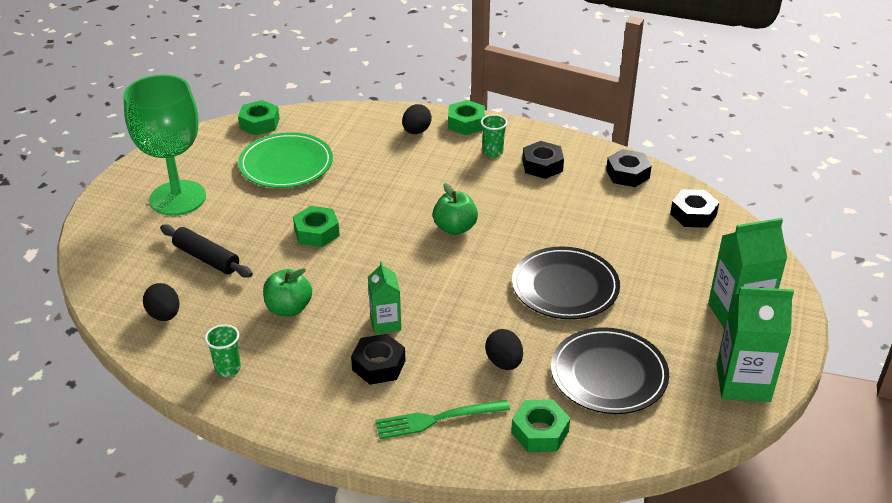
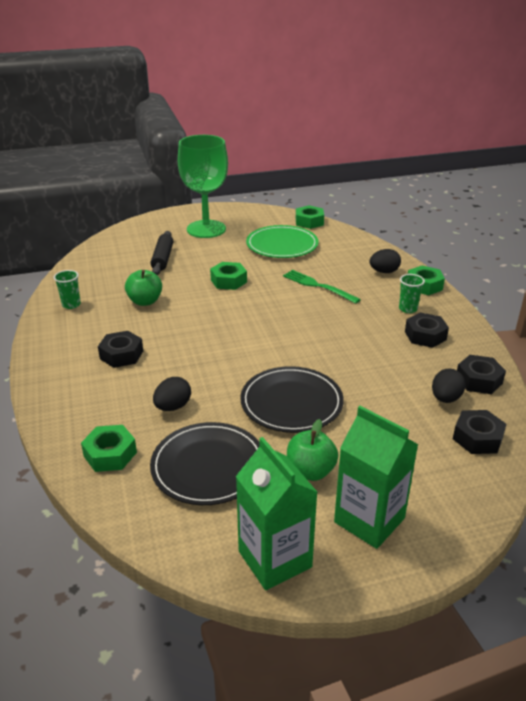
camera: 55 degrees right, 5 degrees down
black egg [143,283,180,321] -> black egg moved to [432,369,465,403]
green carton [368,261,401,334] -> none
green fork [375,400,510,439] -> green fork moved to [283,270,361,304]
green apple [433,183,478,235] -> green apple moved to [287,419,338,481]

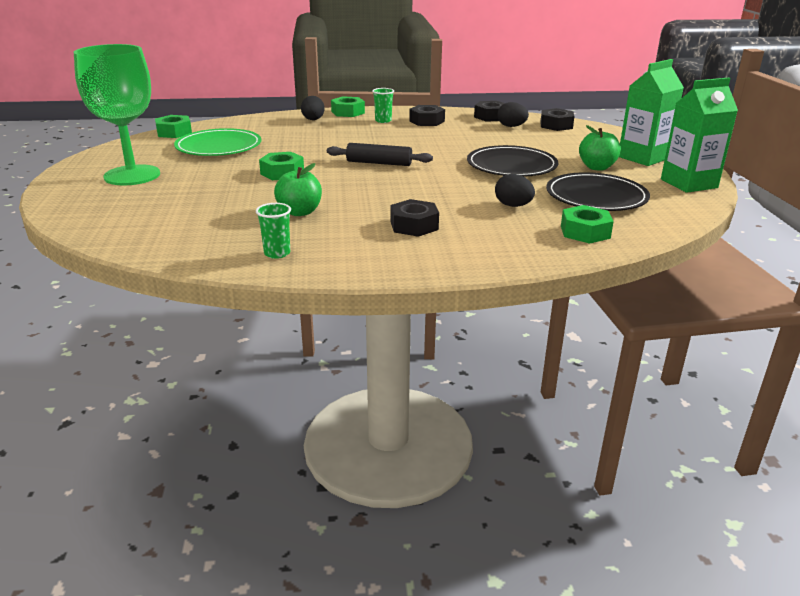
camera: 80 degrees left, 5 degrees down
black rolling pin [151,231,173,275] -> black rolling pin moved to [327,143,433,166]
green fork [283,270,361,304] -> none

